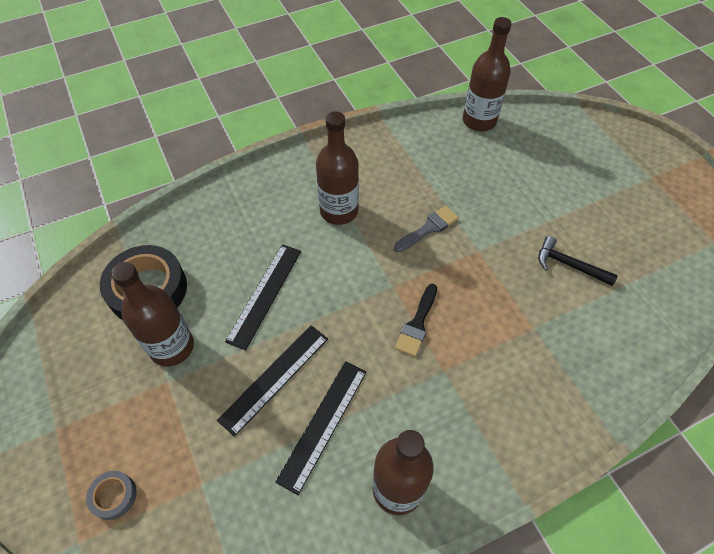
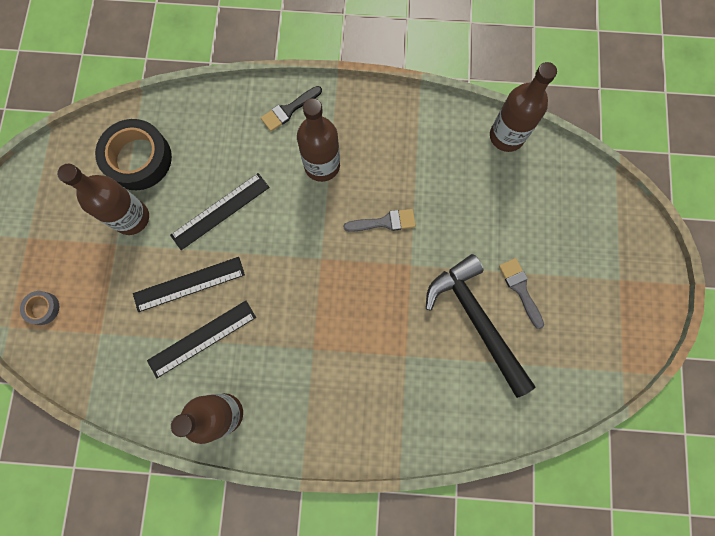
camera: 30 degrees right, 20 degrees up
black brush [395,284,437,357] -> black brush moved to [261,86,322,131]
black hammer [538,236,618,286] -> black hammer [426,254,536,398], size x1.93
none -> grey brush [499,258,544,329]

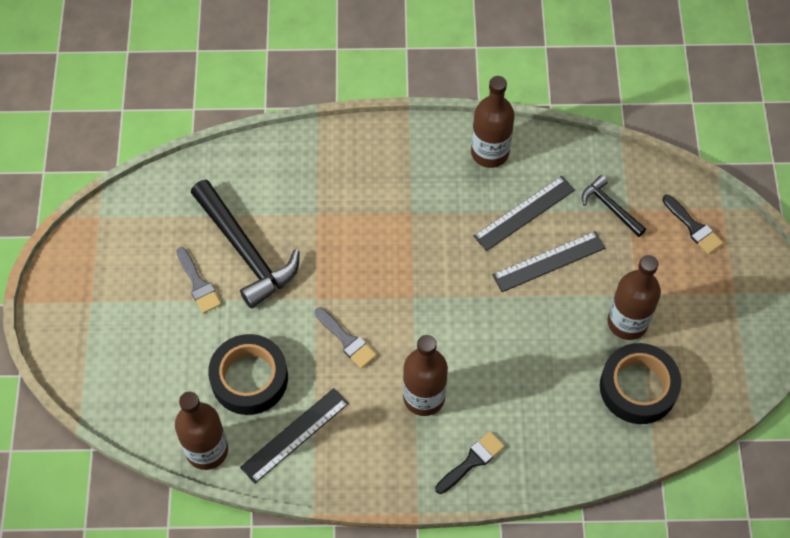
camera: 175 degrees right, 15 degrees down
grey tape [20,291,59,325] -> black brush [662,195,723,254]
black ruler [170,173,270,250] -> black ruler moved to [240,388,349,484]
grey brush [343,209,416,232] -> grey brush turned 120 degrees counterclockwise [315,307,377,369]
none -> black tape [208,334,288,415]
none -> black hammer [582,175,646,237]

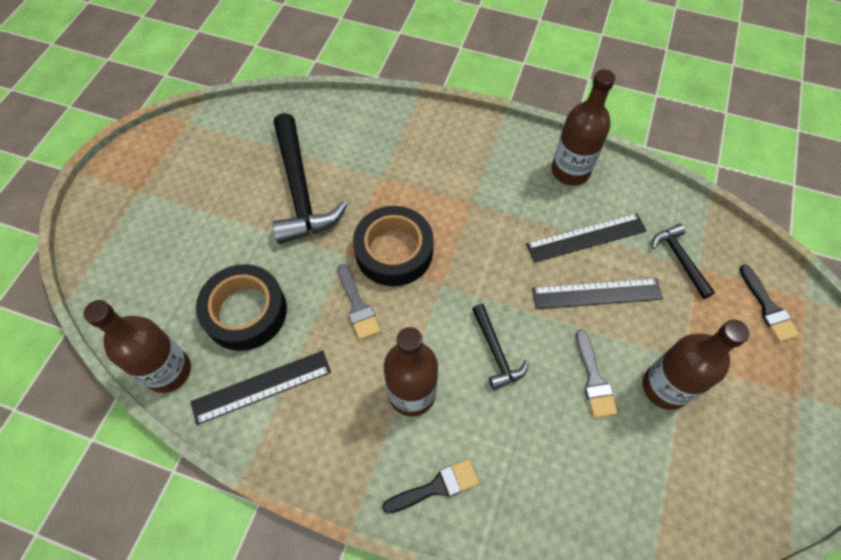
camera: 20 degrees right, 0 degrees up
grey brush [176,247,221,314] -> grey brush moved to [576,330,618,418]
black tape [600,343,681,424] -> black tape moved to [353,206,434,286]
none -> black hammer [472,304,529,390]

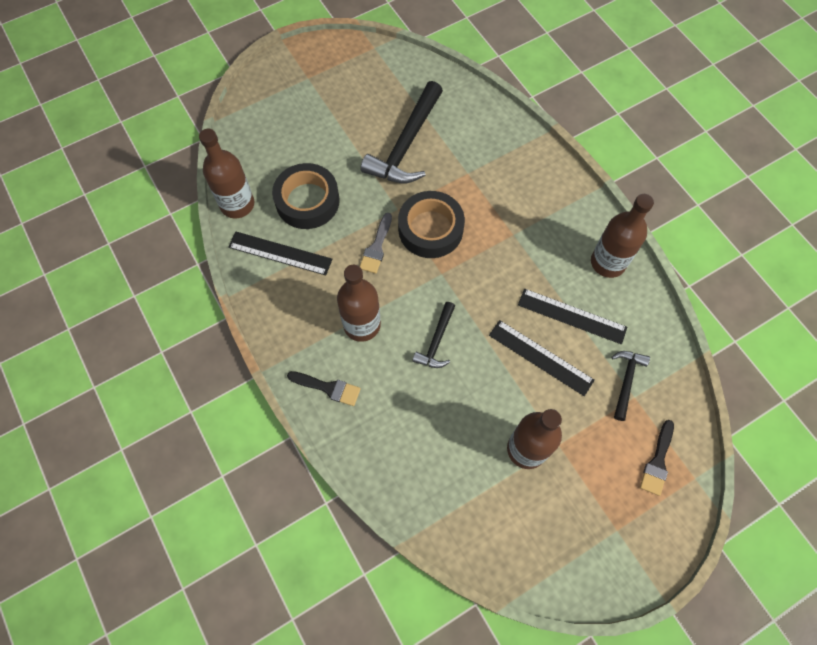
camera: 40 degrees right, 5 degrees up
grey brush [576,330,618,418] -> none

